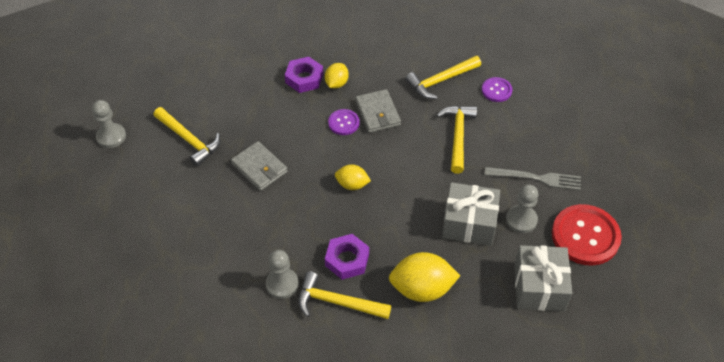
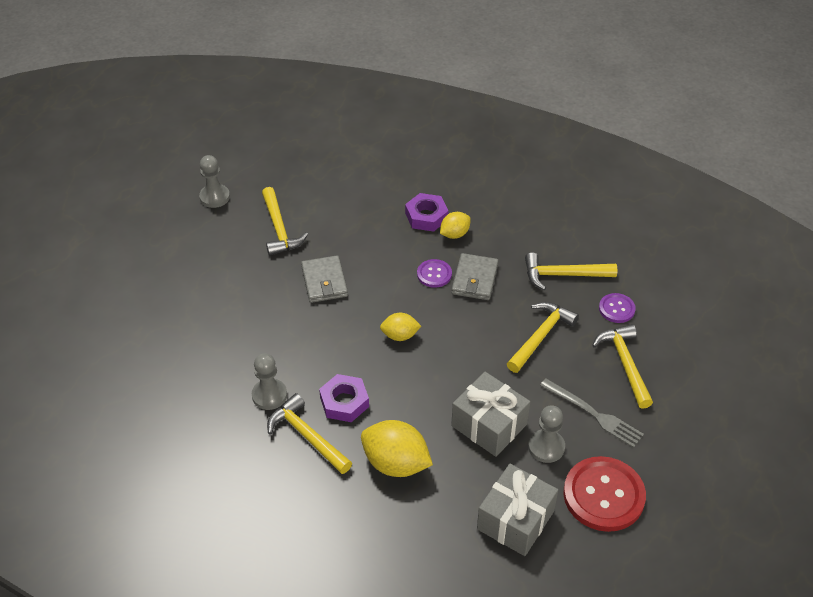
camera: 30 degrees right, 5 degrees down
yellow lemon [335,165,371,190] -> yellow lemon turned 45 degrees counterclockwise [380,313,421,341]
none -> yellow hammer [592,324,653,409]

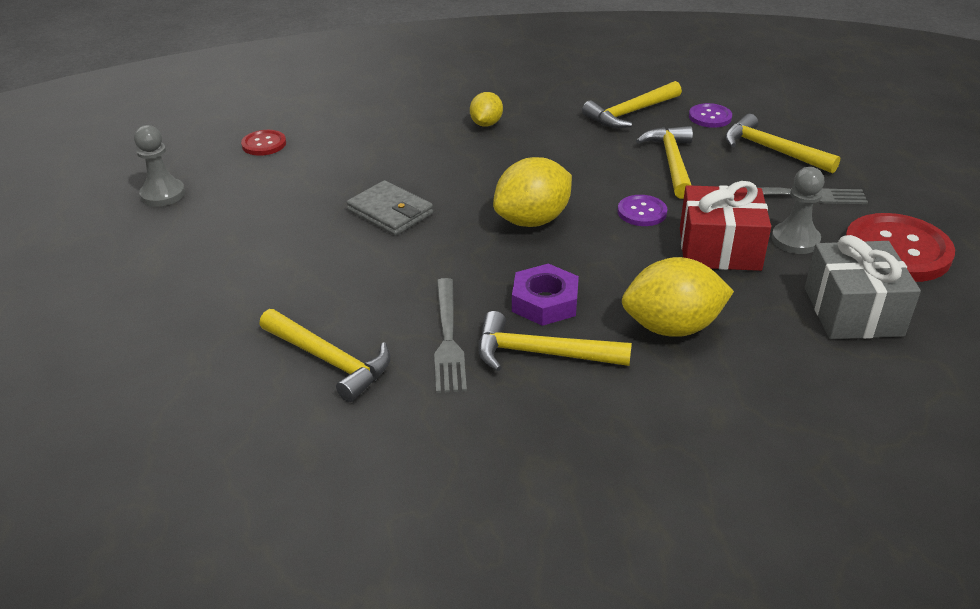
camera: 35 degrees left, 10 degrees down
grey pawn [252,353,287,410] -> grey fork [434,278,467,393]
yellow hammer [262,187,308,256] -> yellow hammer moved to [259,309,391,402]
yellow lemon [380,313,421,341] -> yellow lemon [493,157,572,227], size x1.75
purple nut [405,193,449,232] -> none
purple button [417,259,452,288] -> purple button moved to [617,195,668,226]
grey wallet [451,253,498,300] -> none
grey gift [451,372,530,457] -> red gift [680,181,771,271]
none -> red button [241,130,286,156]

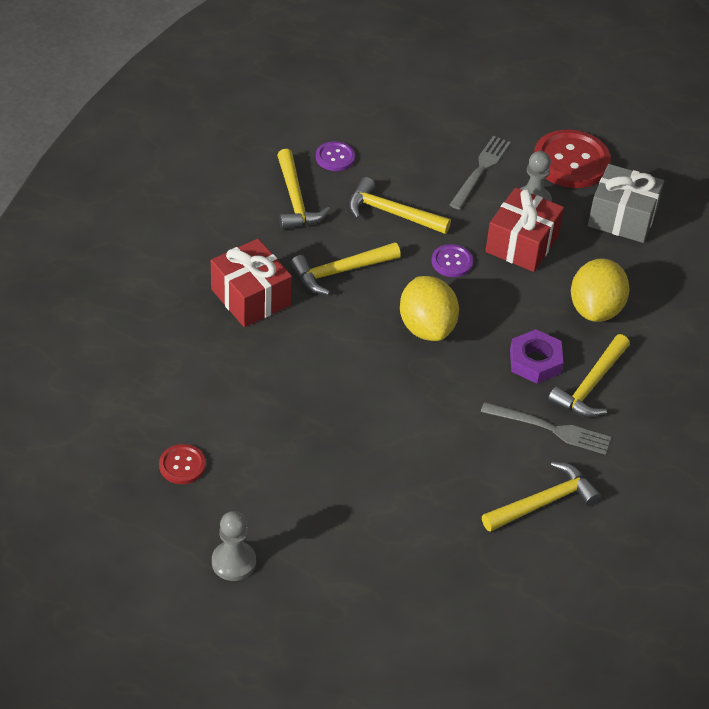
camera: 70 degrees left, 10 degrees up
grey wallet [346,180,433,236] -> none
yellow lemon [470,92,503,127] -> red gift [211,239,292,327]
yellow hammer [725,114,840,174] -> yellow hammer moved to [291,242,401,295]

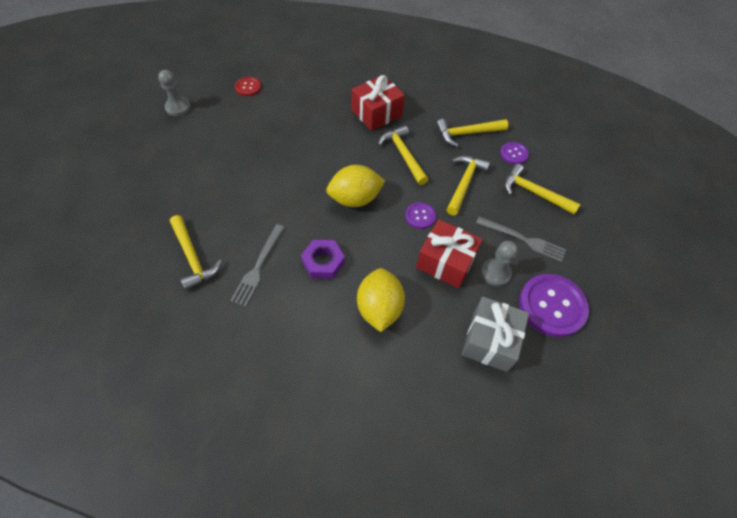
camera: 90 degrees right, 10 degrees up
red button [534,130,611,188] -> purple button [519,274,589,337]
yellow hammer [548,334,630,417] -> yellow hammer moved to [504,164,580,214]
yellow lemon [571,258,630,322] -> yellow lemon turned 75 degrees clockwise [357,268,405,332]

